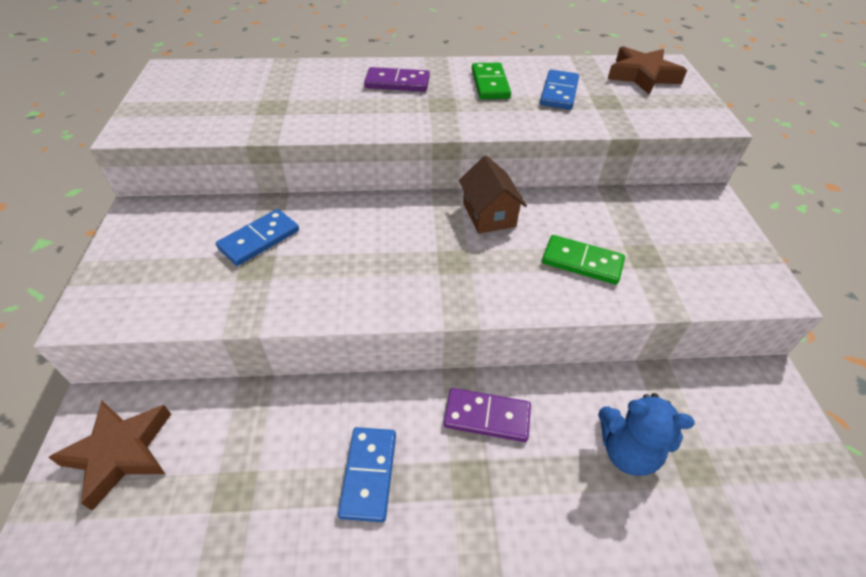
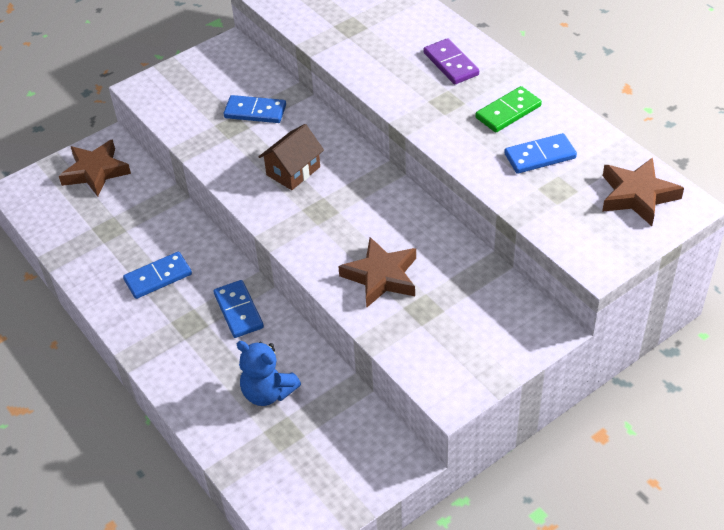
camera: 60 degrees right, 0 degrees up
purple domino [443,388,531,442] -> blue domino [213,280,264,338]
brown house [459,155,527,234] -> brown house moved to [259,124,324,190]
green domino [542,235,625,285] -> brown star [338,237,416,308]
blue teddy bear [598,393,695,476] -> blue teddy bear turned 45 degrees counterclockwise [237,341,301,406]

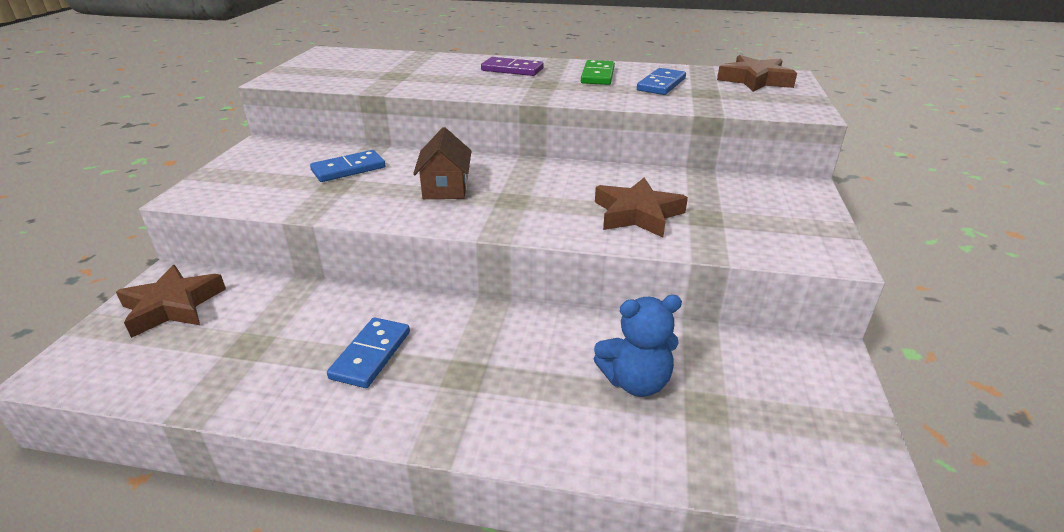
camera: 45 degrees left, 15 degrees down
blue domino [213,280,264,338] -> none

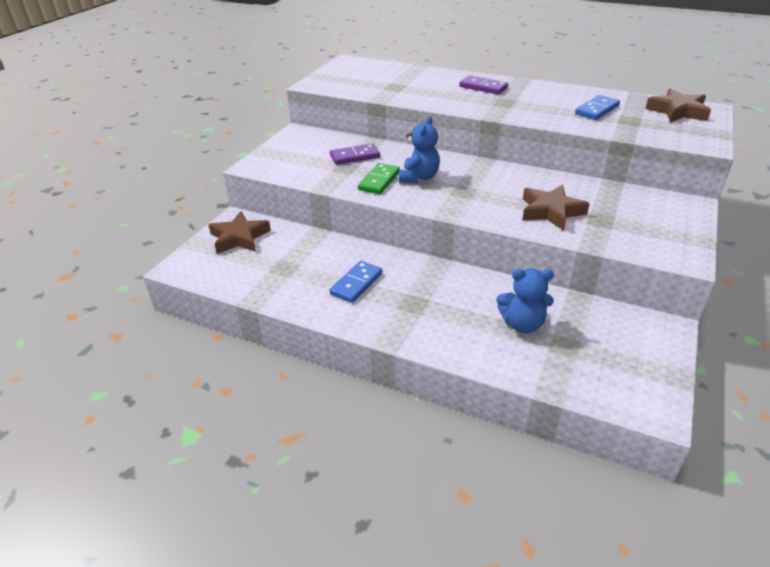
camera: 15 degrees right, 5 degrees up
blue domino [310,150,385,182] -> purple domino [330,143,380,165]
brown house [413,127,471,199] -> blue teddy bear [399,116,440,183]
green domino [581,60,615,85] -> green domino moved to [358,163,400,194]

